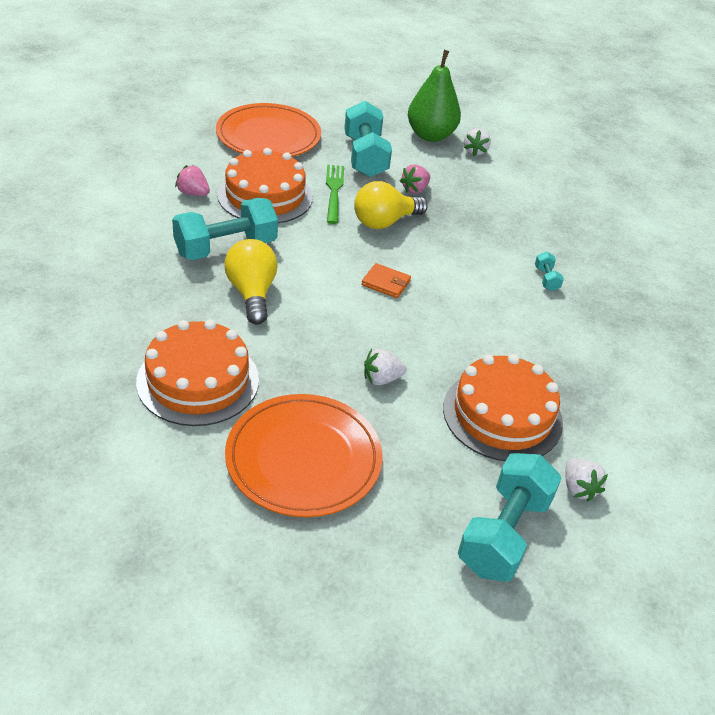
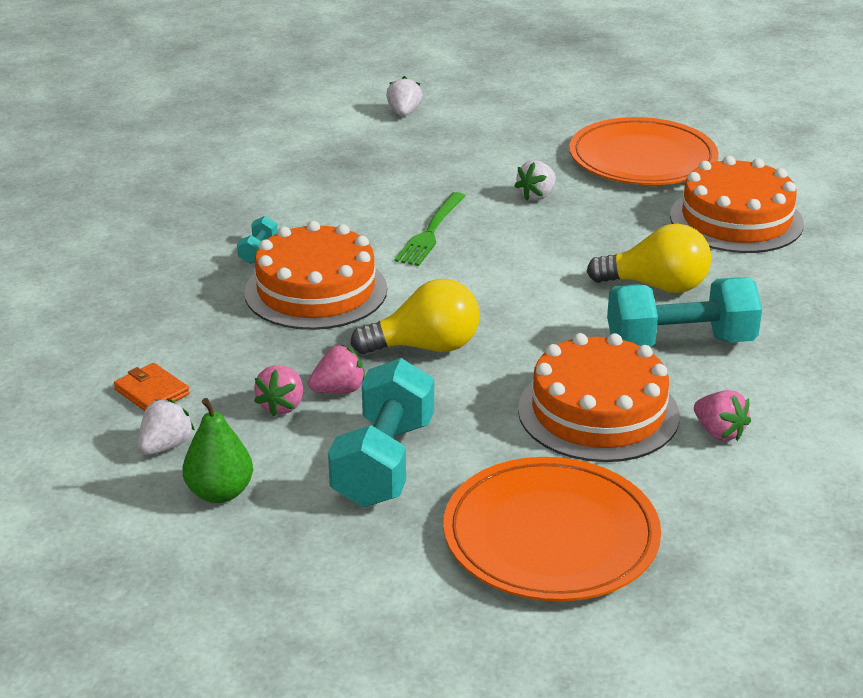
camera: 155 degrees left, 10 degrees down
yellow light bulb [224,239,278,325] -> yellow light bulb turned 90 degrees counterclockwise [586,224,711,293]
green fork [326,165,344,224] -> green fork moved to [394,192,465,266]
orange wallet [361,263,411,298] -> orange wallet moved to [114,363,190,411]
white strawberry [364,349,406,385] -> white strawberry turned 120 degrees clockwise [514,160,556,201]
green pear [408,50,461,142] -> green pear [183,398,253,503], size x0.65
orange cake [443,354,563,461] -> orange cake moved to [244,221,387,330]
turquoise dumbbell [458,453,562,582] -> none
none -> pink strawberry [254,365,303,416]

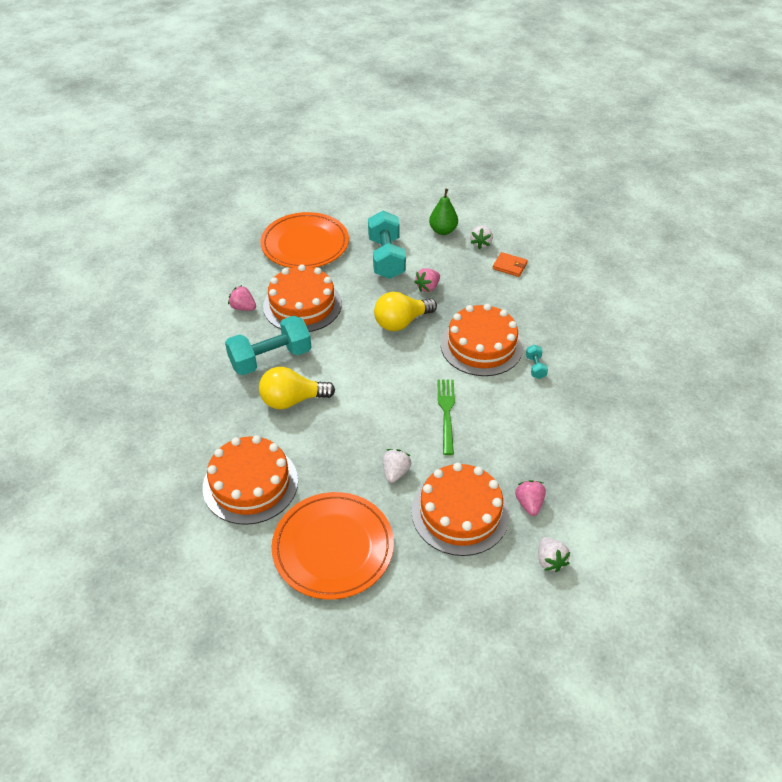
camera: 160 degrees right, 15 degrees up
pink strawberry [254,365,303,416] -> pink strawberry moved to [515,480,546,516]
none -> orange cake [412,463,509,556]

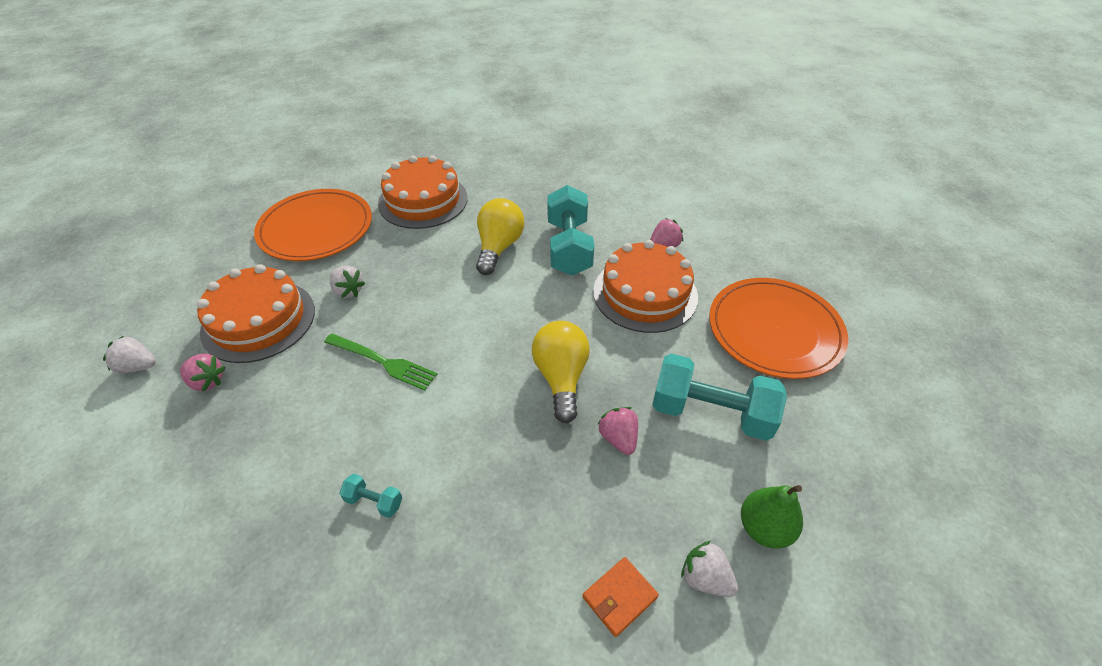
camera: 115 degrees right, 0 degrees up
orange cake [441,304,523,376] -> none

